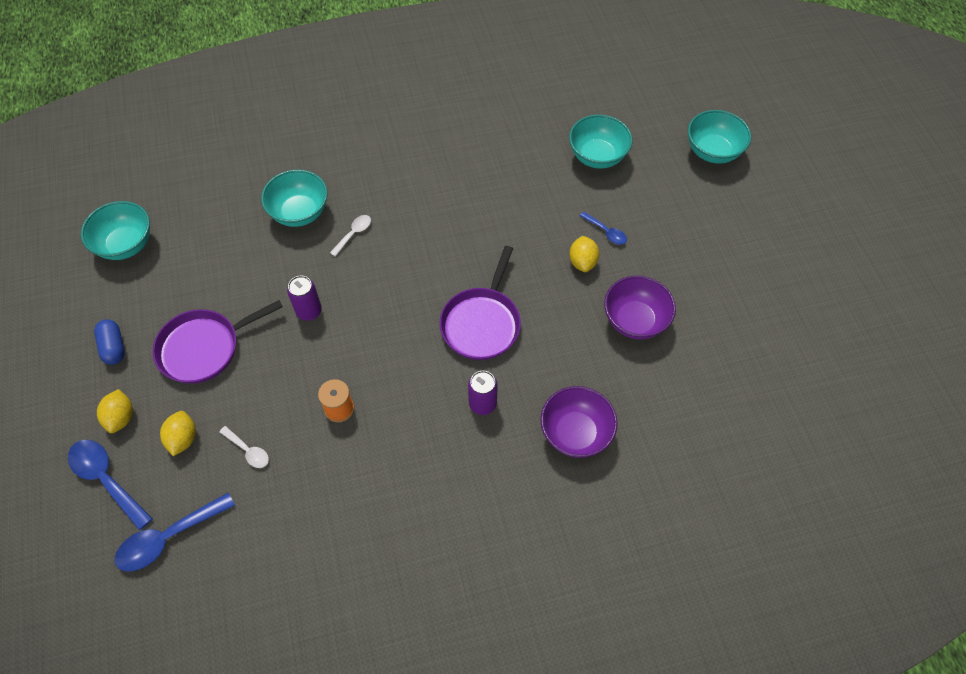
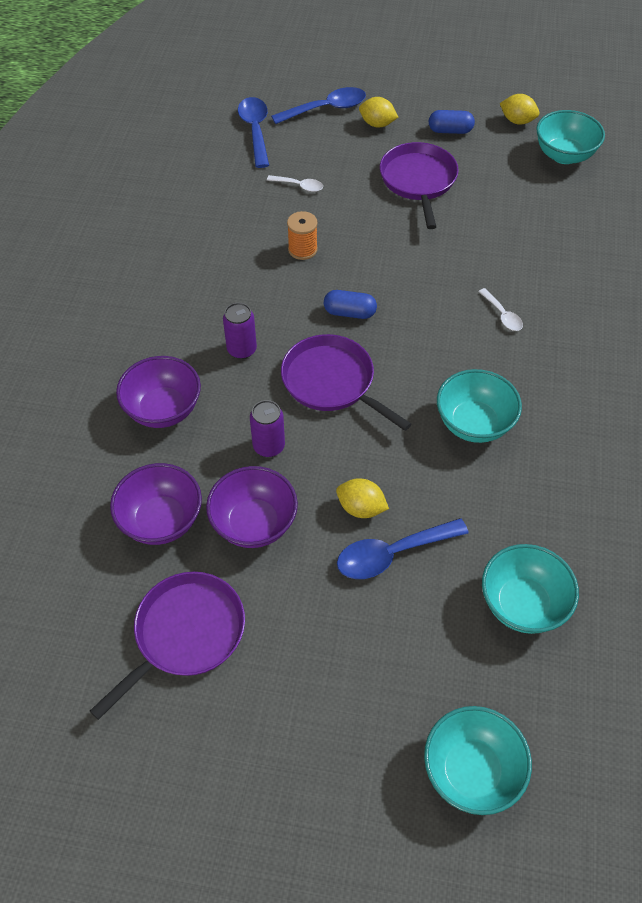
camera: 115 degrees right, 5 degrees down
yellow lemon [160,411,196,456] -> yellow lemon moved to [500,94,539,125]
white spoon [219,426,269,468] -> white spoon turned 135 degrees counterclockwise [267,175,323,192]
turquoise bowl [261,170,328,227] -> turquoise bowl moved to [437,369,522,443]
purple can [287,276,322,321] -> purple can moved to [250,400,285,457]
blue spoon [580,212,627,245] -> blue spoon [337,518,469,579], size x1.80
none -> purple pan [90,572,245,720]
none -> purple bowl [110,463,202,545]
none -> blue capsule [324,290,377,319]

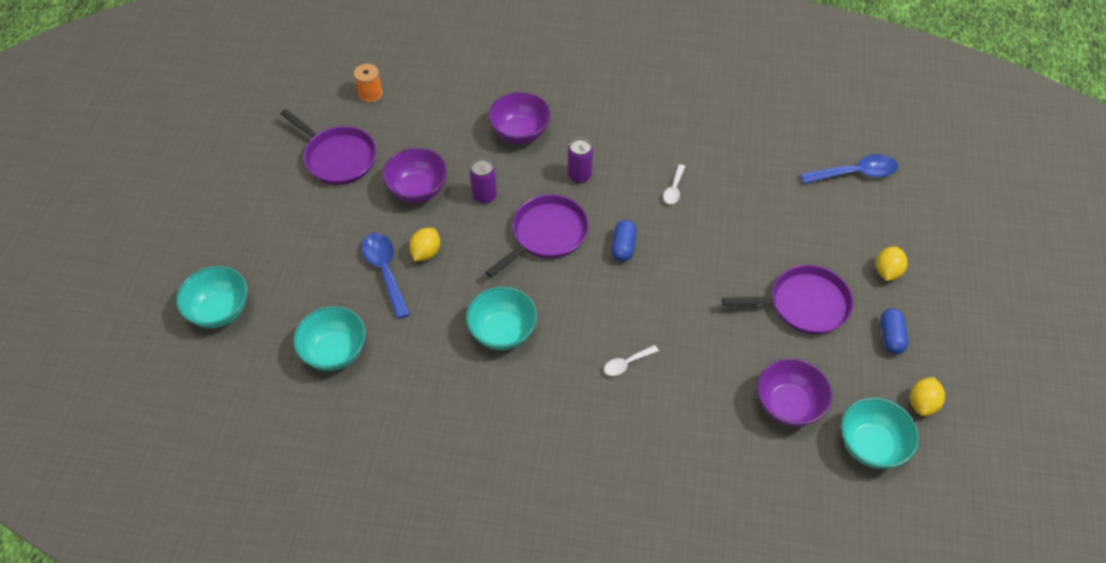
camera: 90 degrees right, 0 degrees up
purple bowl [110,463,202,545] -> purple bowl moved to [757,358,832,427]
white spoon [267,175,323,192] -> white spoon moved to [663,164,685,204]
blue spoon [271,87,366,124] -> none
orange spool [287,211,318,260] -> orange spool moved to [354,64,383,103]

